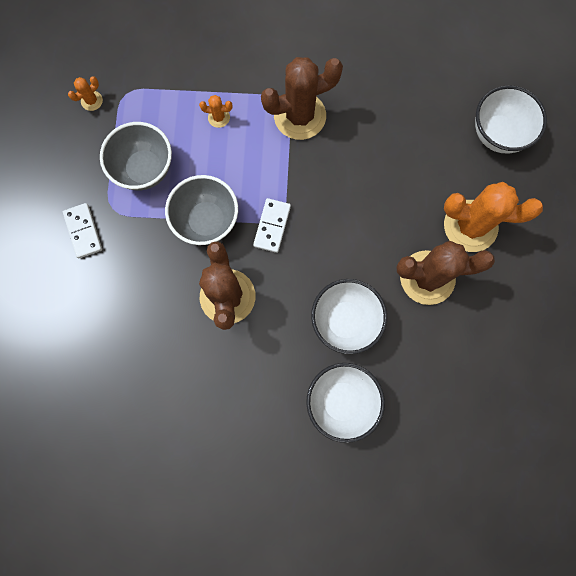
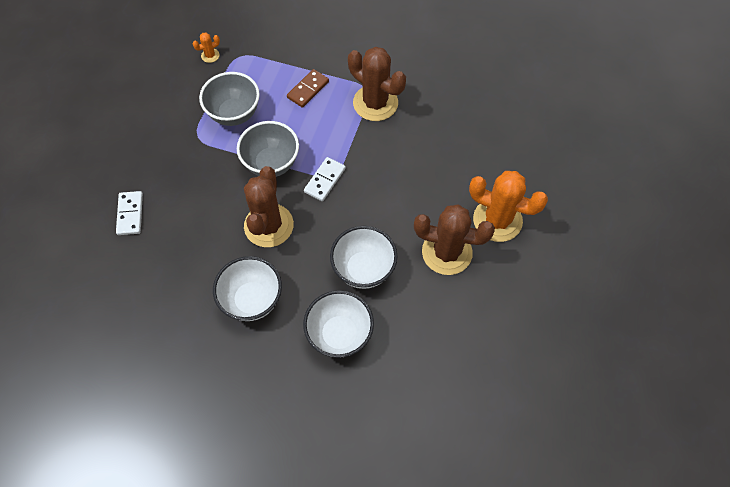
camera: 15 degrees right, 15 degrees down
white domino [63,203,102,258] -> white domino moved to [116,191,143,235]
orange cactus [199,95,232,128] -> brown domino [287,69,329,108]
brown cactus [261,57,343,140] -> brown cactus turned 45 degrees clockwise [348,47,406,121]
white bowl [475,85,547,153] -> white bowl moved to [213,256,282,321]

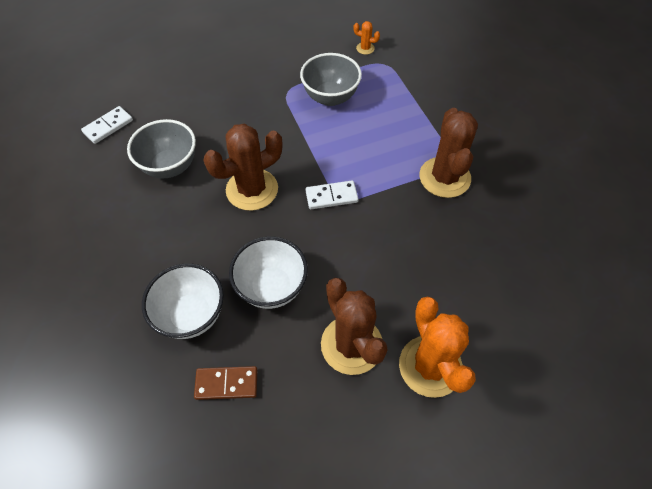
camera: 50 degrees right, 5 degrees down
white domino [116,191,143,235] -> white domino moved to [81,106,133,144]
white bowl [213,256,282,321] -> none
grey bowl [237,121,299,177] -> grey bowl moved to [127,119,196,178]
brown domino [287,69,329,108] -> brown domino moved to [194,366,257,400]

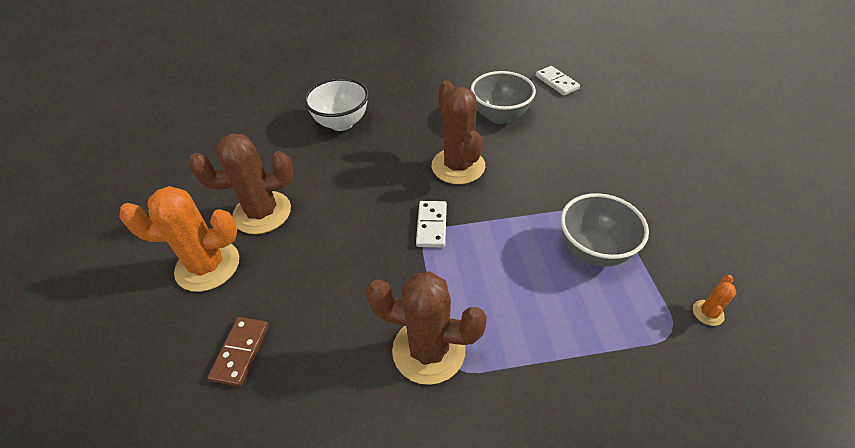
camera: 105 degrees right, 10 degrees down
brown domino [194,366,257,400] -> brown domino moved to [207,317,269,387]
white bowl [229,237,308,309] -> none

